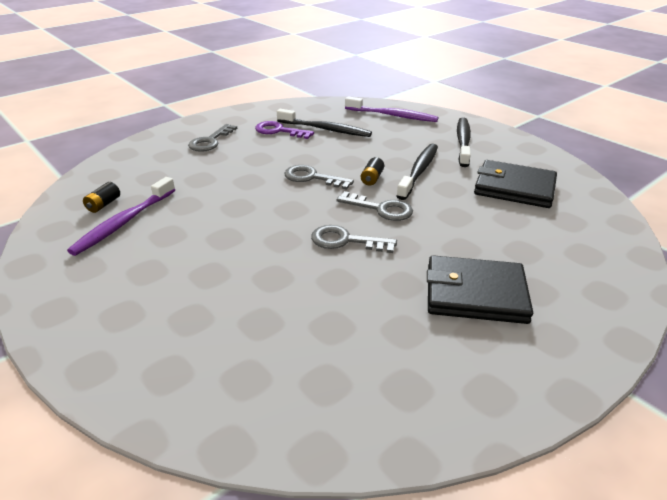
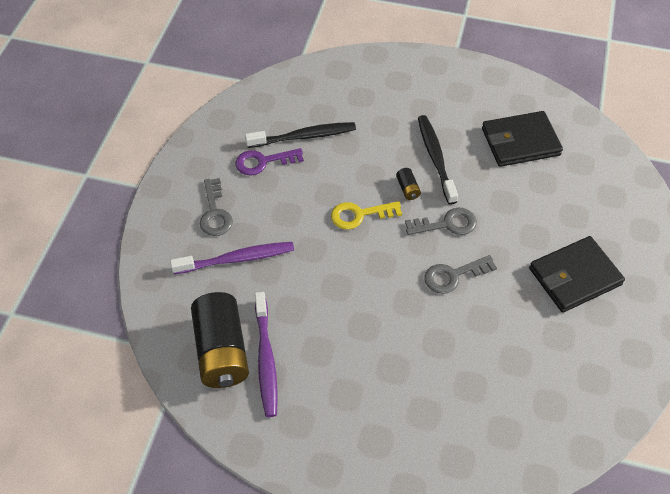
camera: 35 degrees left, 20 degrees up
black battery [83,182,120,213] -> black battery [191,292,249,388], size x2.49
grey key [284,165,354,190] -> yellow key [331,201,402,230]
purple toothbrush [345,96,438,122] -> purple toothbrush moved to [170,242,294,274]
black toothbrush [457,117,471,167] -> none

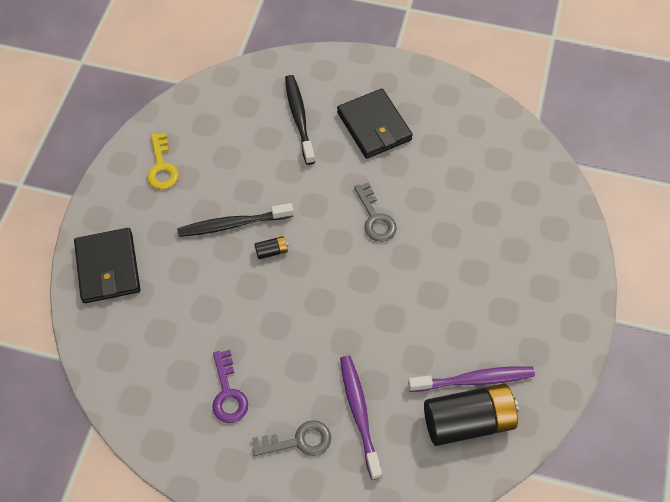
camera: 90 degrees left, 5 degrees up
black toothbrush [245,122,356,148] -> black toothbrush moved to [285,75,315,165]
yellow key [331,201,402,230] -> yellow key moved to [147,132,179,189]
grey key [405,207,477,235] -> none
black wallet [482,111,563,167] -> black wallet moved to [74,228,141,303]

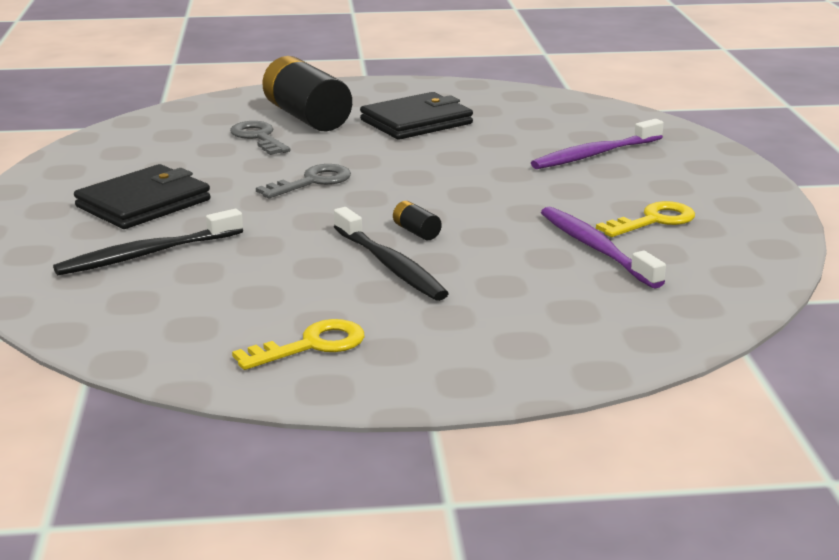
camera: 110 degrees left, 35 degrees down
black wallet [74,228,141,303] -> black wallet moved to [360,92,473,140]
purple key [212,350,248,423] -> yellow key [596,201,695,237]
grey key [252,420,331,456] -> grey key moved to [230,121,290,155]
purple toothbrush [408,366,535,392] -> purple toothbrush moved to [541,206,666,289]
black battery [424,383,519,446] -> black battery moved to [262,56,352,132]

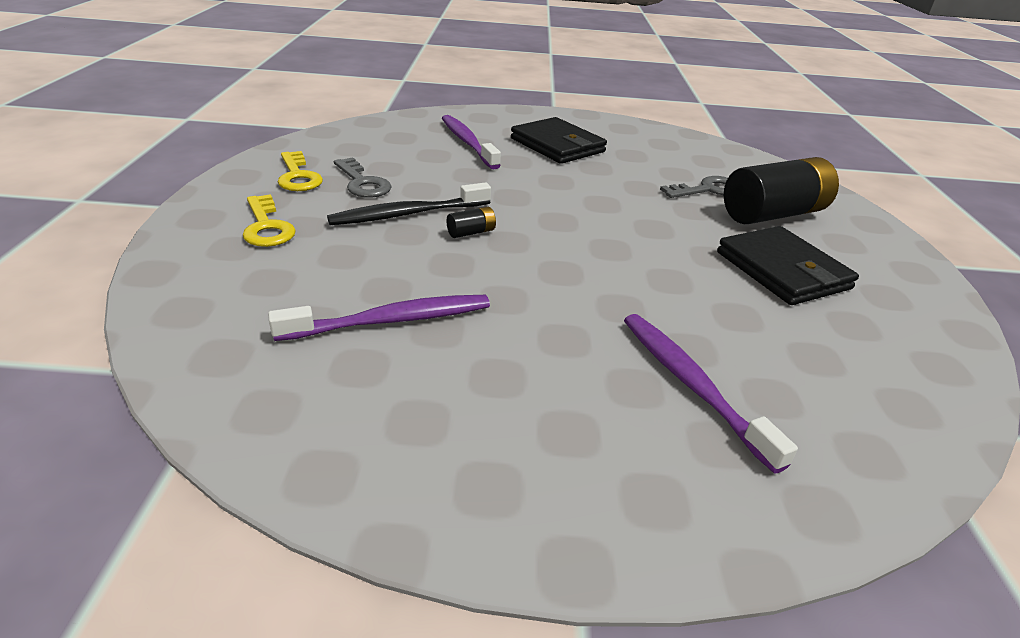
camera: 95 degrees right, 10 degrees up
black toothbrush [53,209,243,275] -> purple toothbrush [442,115,501,169]
grey key [256,164,351,198] -> grey key moved to [334,157,392,198]
yellow key [596,201,695,237] -> yellow key moved to [243,194,296,247]

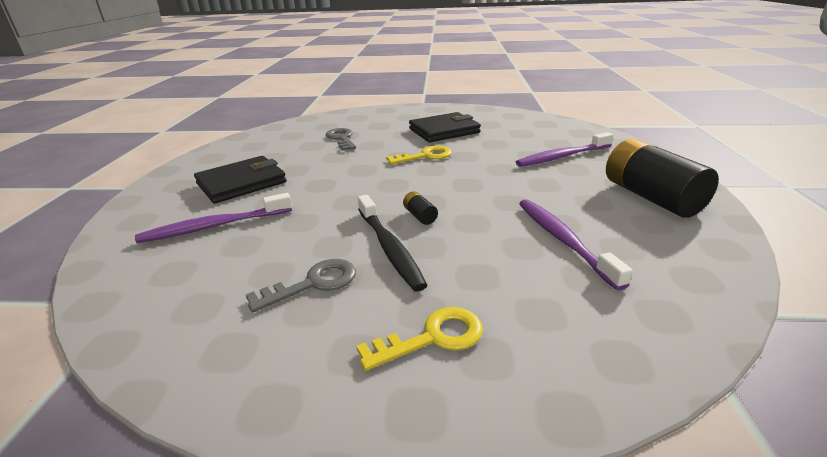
camera: 85 degrees left, 5 degrees down
yellow key [278,151,323,191] -> yellow key moved to [386,145,452,165]
black battery [724,157,839,224] -> black battery moved to [606,138,719,218]

